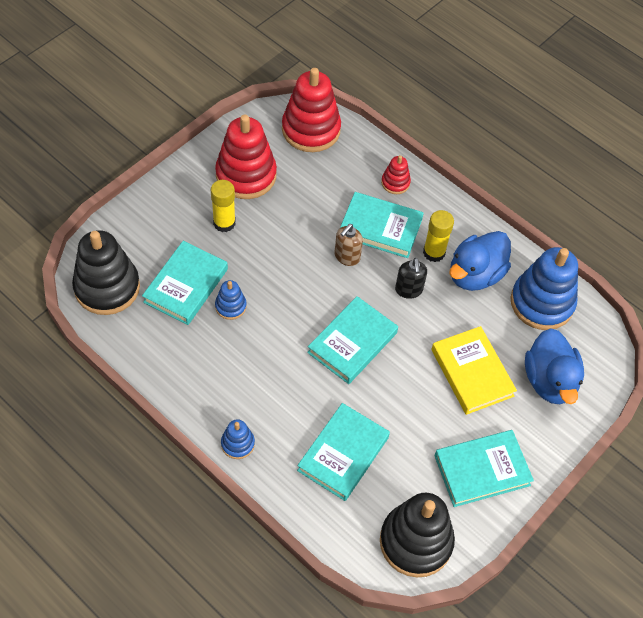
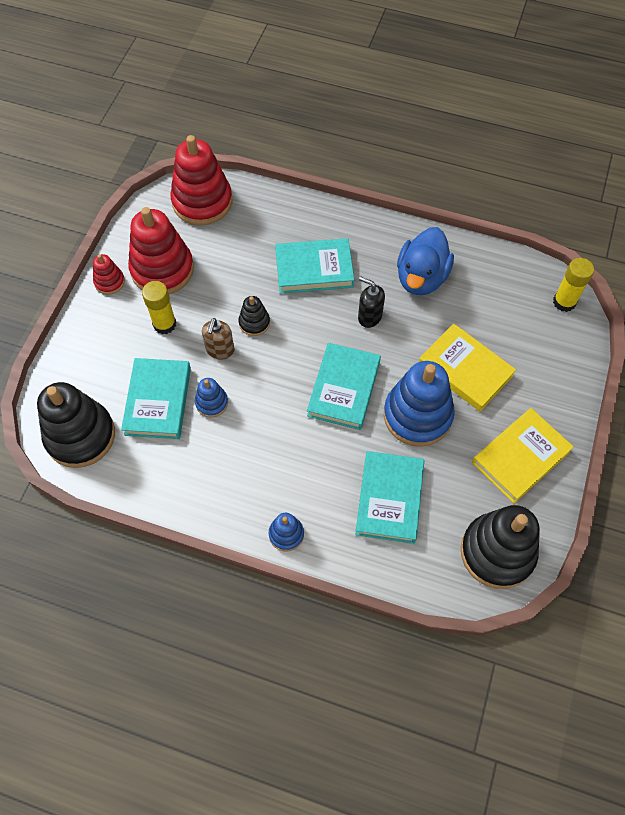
camera: 20 degrees left, 5 degrees up
brown soap dispenser [335,224,363,266] -> brown soap dispenser moved to [202,318,235,359]
red stacking toy [381,155,411,194] -> red stacking toy moved to [93,254,125,295]
black soap dispenser [395,258,427,299] -> black soap dispenser turned 150 degrees clockwise [358,276,385,328]
yellow glue stick [423,210,454,262] -> yellow glue stick moved to [553,258,594,312]
turquoise book [434,430,534,507] -> yellow book [472,408,574,503]
blue stacking toy [510,247,578,330] -> blue stacking toy moved to [384,361,455,447]
blue duck [525,328,584,404] -> none
none -> black stacking toy [239,296,270,336]

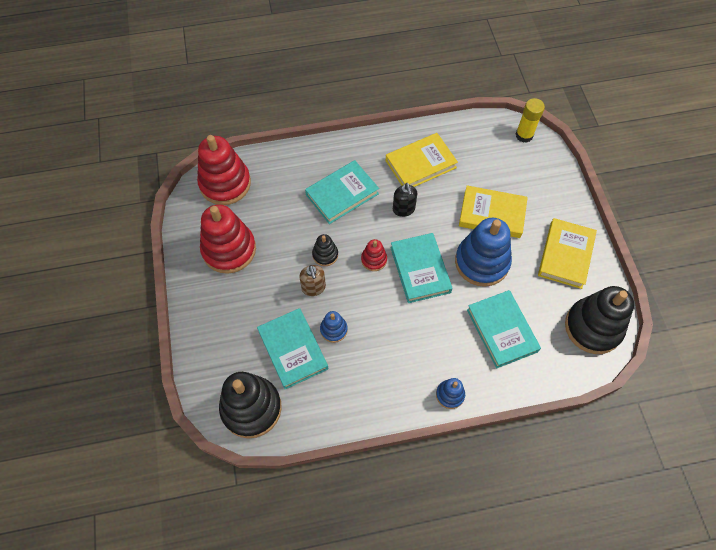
camera: 30 degrees left, 0 degrees up
red stacking toy [93,254,125,295] -> red stacking toy moved to [361,239,387,271]
yellow glue stick [142,281,176,334] -> none
black soap dispenser [358,276,385,328] -> black soap dispenser turned 105 degrees counterclockwise [393,183,417,217]
blue duck [397,227,454,295] -> yellow book [386,133,458,187]

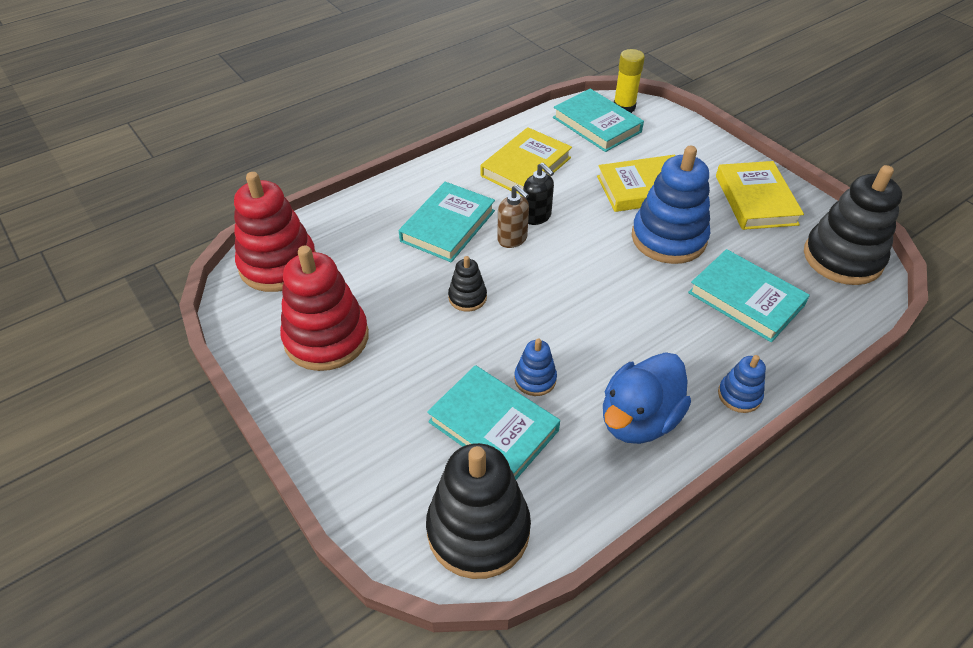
camera: 25 degrees left, 15 degrees down
brown soap dispenser [299,265,326,296] -> brown soap dispenser moved to [497,185,529,248]
red stacking toy [361,239,387,271] -> none
turquoise book [390,233,453,303] -> turquoise book moved to [553,89,644,152]
none -> blue duck [603,352,691,444]

